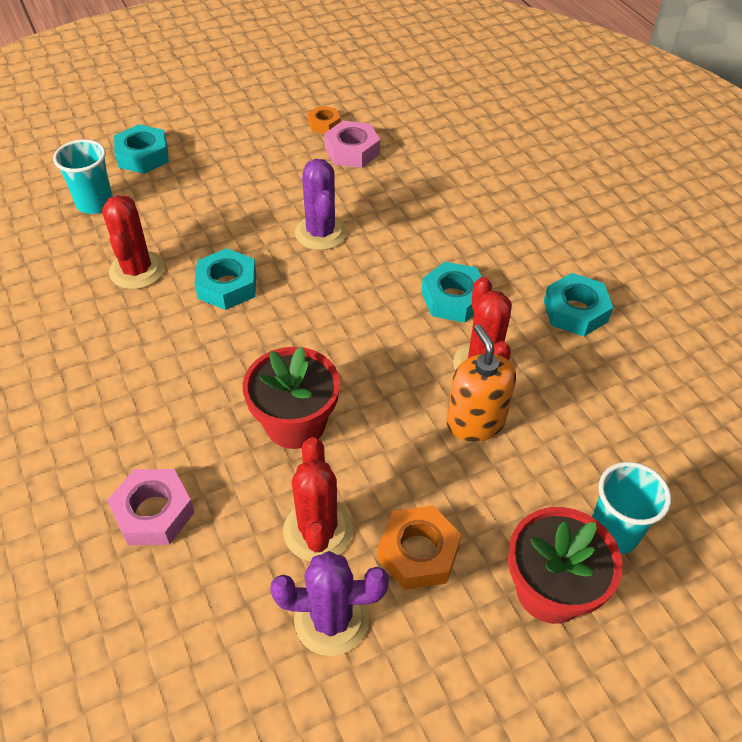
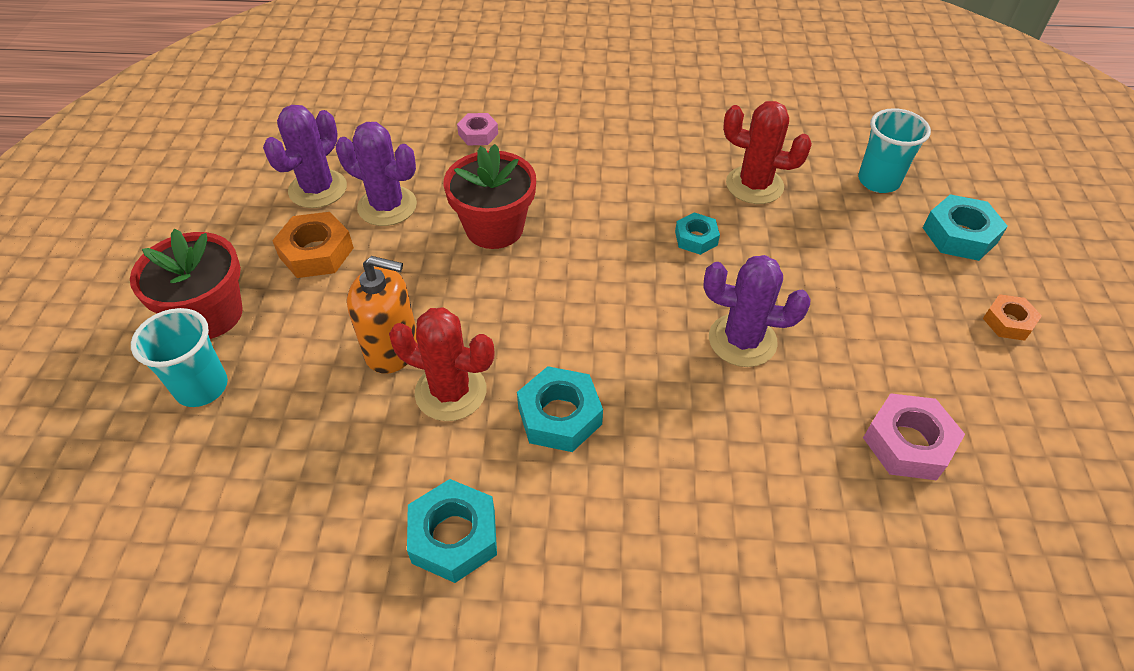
camera: 120 degrees right, 0 degrees up
pink nut [107,469,195,545] -> pink nut [457,113,498,145], size x0.63
turquoise nut [195,248,256,310] -> turquoise nut [675,212,720,255], size x0.63
red cactus [283,437,353,562] -> purple cactus [336,122,417,226]
orange nut [308,106,341,134] -> orange nut moved to [983,294,1042,341]

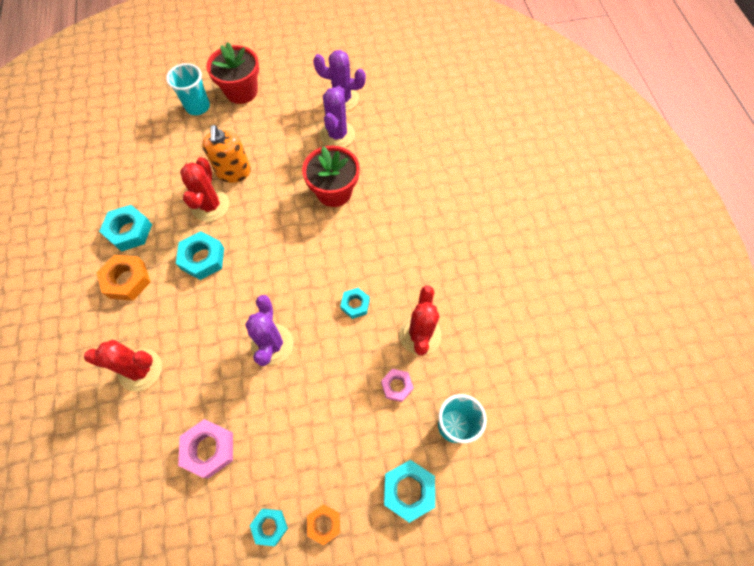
camera: 75 degrees right, 15 degrees up
orange nut [272,212,354,278] -> orange nut moved to [96,255,151,301]
pink nut [457,113,498,145] -> pink nut moved to [381,369,414,402]
none -> red cactus [84,340,162,392]
none -> turquoise nut [250,509,288,546]

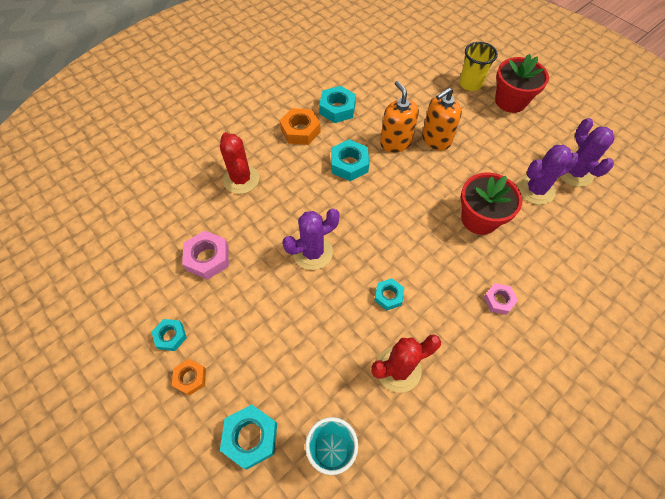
camera: 60 degrees right, 5 degrees down
turquoise cup [166,63,210,115] -> yellow cup [459,42,498,91]
red cactus [180,157,229,222] -> orange soap dispenser [380,81,419,153]
pink nut [381,369,414,402] -> pink nut moved to [483,283,518,315]

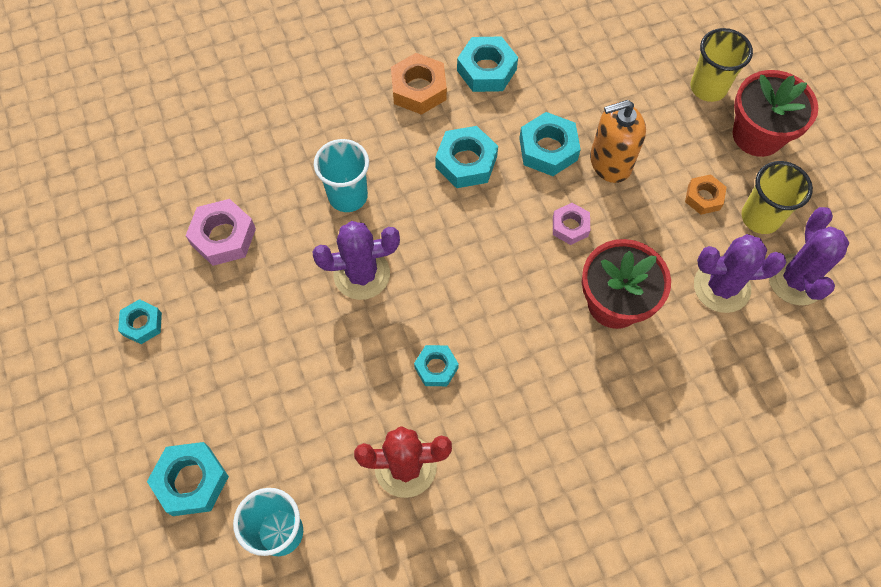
camera: 20 degrees right, 5 degrees up
orange nut [172,359,206,396] -> orange nut moved to [685,174,727,215]
red cactus [220,132,259,194] -> none
orange soap dispenser [380,81,419,153] -> turquoise nut [519,112,581,176]
pink nut [483,283,518,315] -> pink nut moved to [553,203,590,245]
none -> turquoise cup [314,139,369,212]
none -> yellow cup [741,161,813,234]

